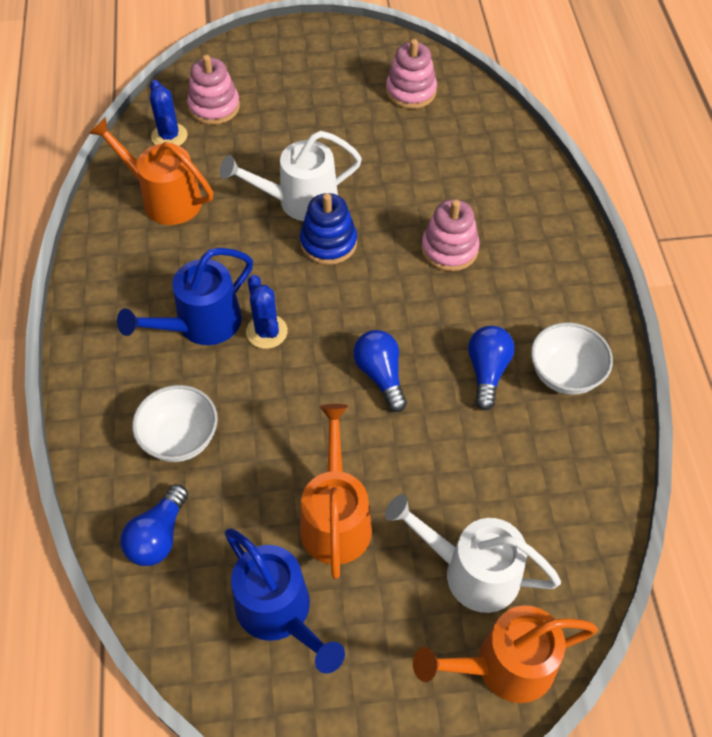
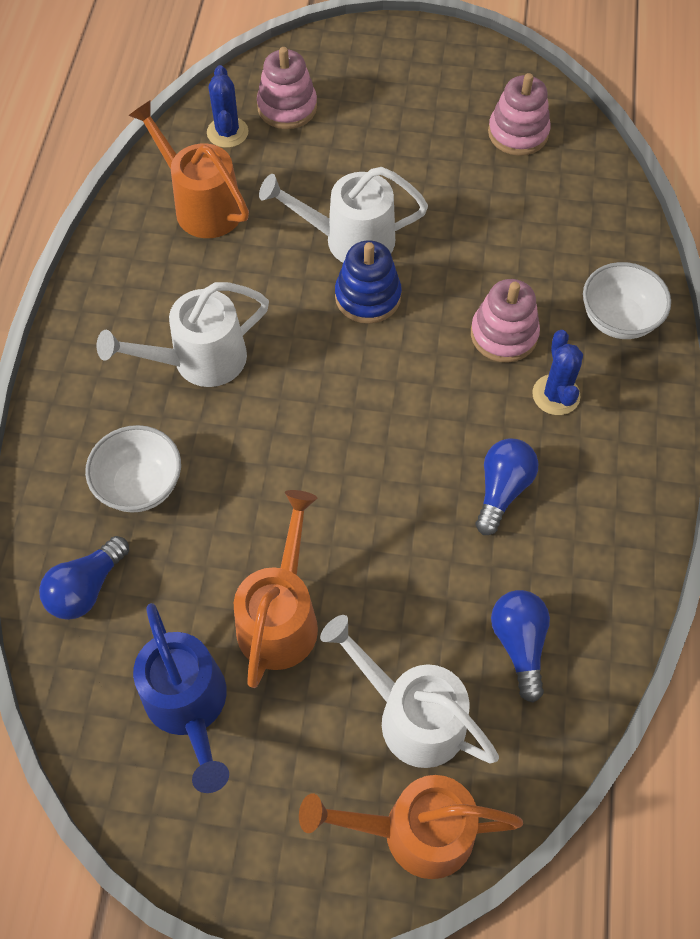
camera: 15 degrees right, 5 degrees up
blue watering can [117,248,253,345] -> white watering can [97,282,269,387]
blue cactus [246,275,288,349] -> blue cactus moved to [532,330,583,415]
blue light bulb [353,330,407,412] -> blue light bulb moved to [491,590,550,703]
white bowl [531,322,613,395] -> white bowl moved to [583,262,671,339]

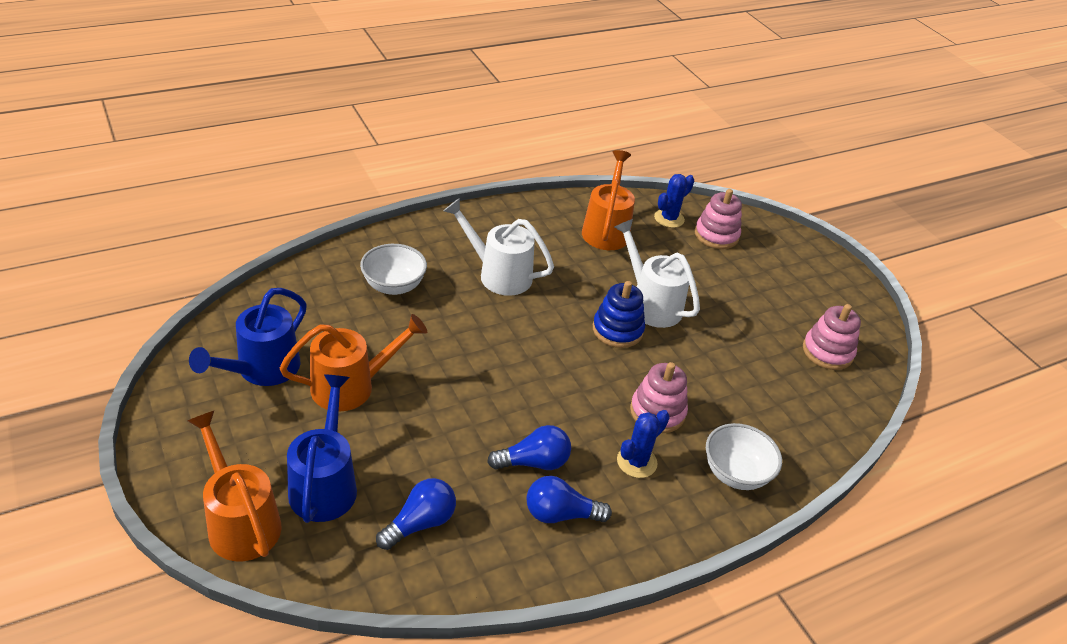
camera: 50 degrees right, 20 degrees down
blue light bulb [39,536,129,620] -> blue light bulb moved to [526,476,612,523]
white watering can [320,615,499,768] -> blue watering can [287,374,357,523]

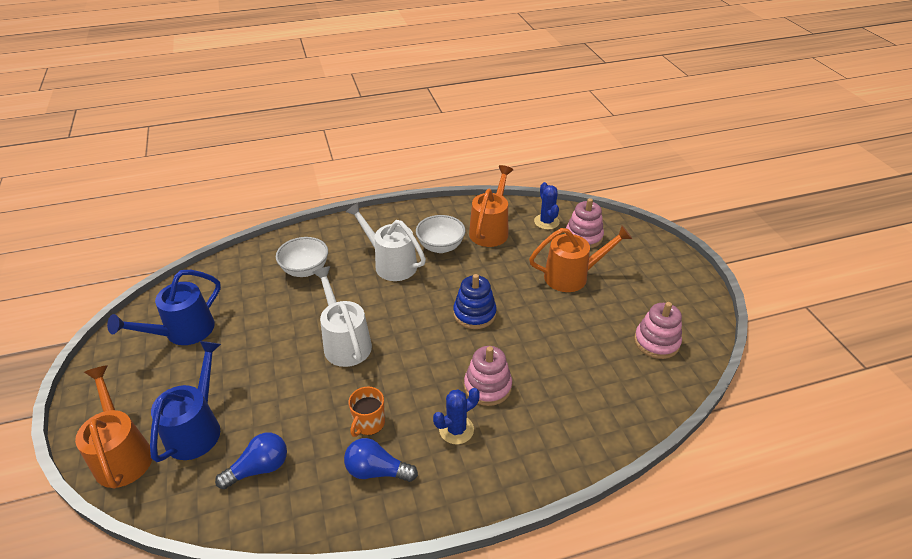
camera: 15 degrees right, 0 degrees up
orange watering can [280,314,427,411] -> orange watering can moved to [529,225,632,292]
blue light bulb [487,425,571,470] -> orange mug [348,386,385,437]
white watering can [614,219,700,328] -> white watering can moved to [312,266,372,367]
blue cactus [654,174,694,228] -> blue cactus turned 75 degrees counterclockwise [534,182,559,230]
white bowl [706,423,782,490] -> white bowl moved to [416,215,466,253]

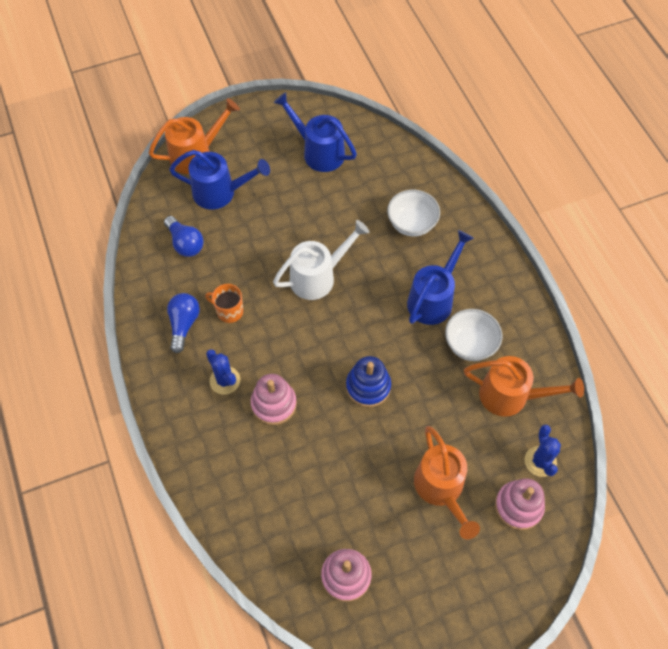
camera: 85 degrees right, 20 degrees up
white watering can [346,202,426,281] -> blue watering can [407,230,474,325]
blue cactus [534,182,559,230] -> blue cactus turned 75 degrees counterclockwise [525,425,561,477]

